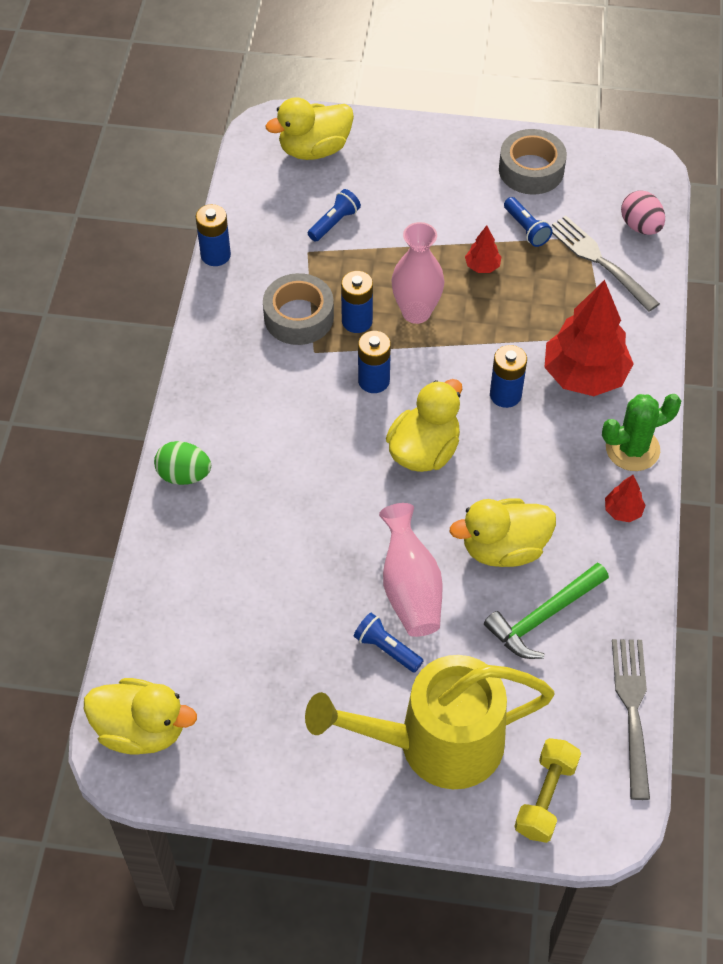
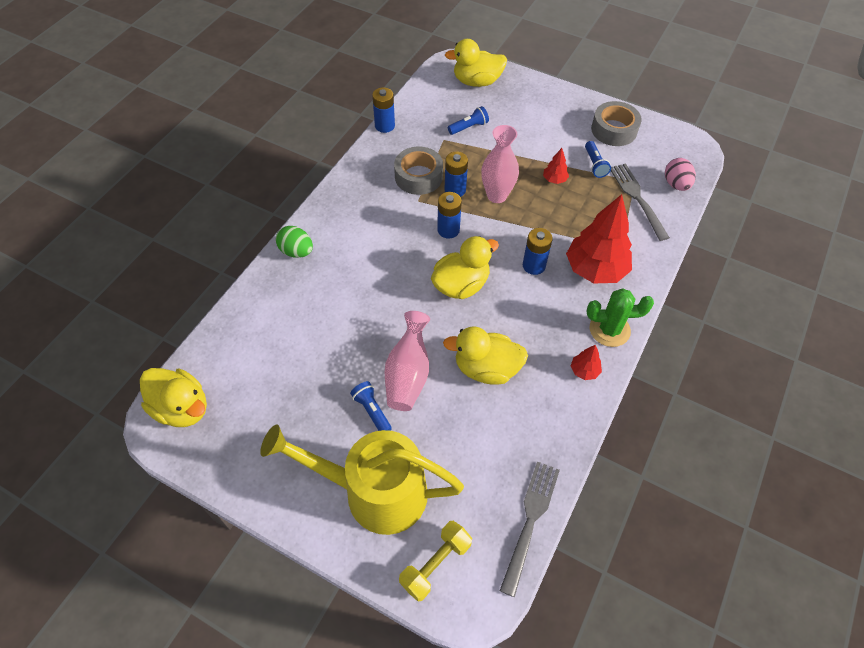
camera: 20 degrees right, 0 degrees up
green hammer [484,563,609,659] -> none

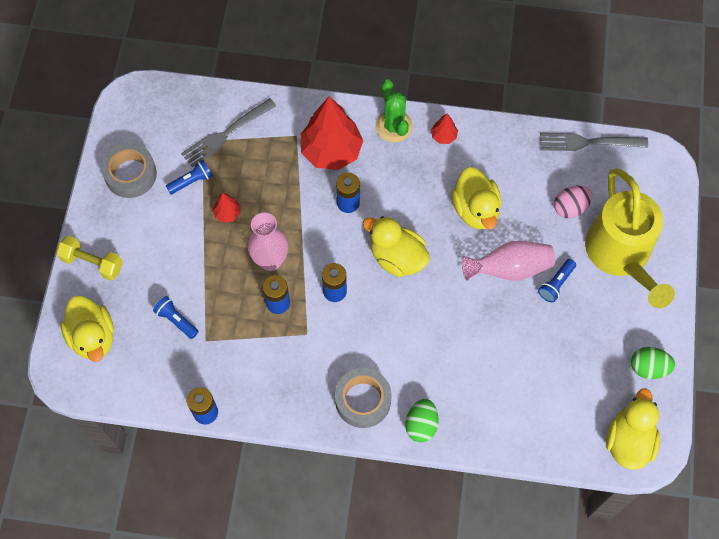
camera: 110 degrees left, 10 degrees up
grey tape [394,147,443,195] -> grey tape moved to [335,368,392,428]
yellow dumbbell [399,521,472,601] -> yellow dumbbell moved to [56,235,123,280]
pink egg [665,158,696,191] -> pink egg moved to [554,186,593,218]
none -> green egg [631,347,675,379]

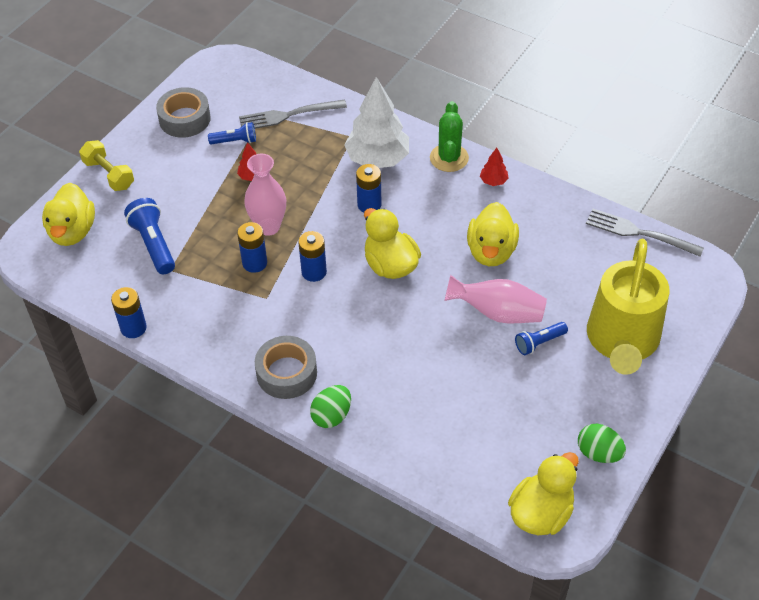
camera: 25 degrees right, 15 degrees down
blue flashlight [153,296,199,339] -> blue flashlight [124,198,175,274], size x1.60
red tree [300,97,363,170] -> white tree [344,77,409,168]
pink egg [554,186,593,218] -> none

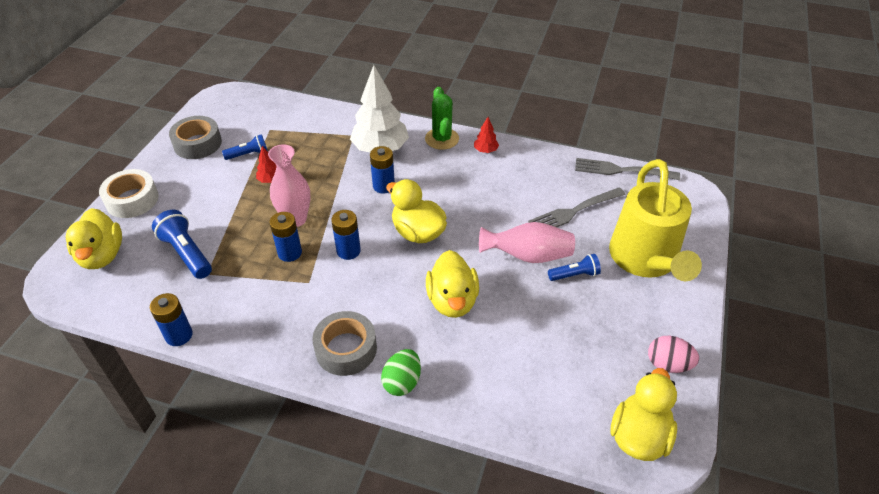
camera: 15 degrees left, 5 degrees down
yellow dumbbell [79,140,134,191] -> white tape [99,169,159,218]
grey fork [239,99,347,129] -> grey fork moved to [528,188,625,227]
yellow duck [467,202,519,266] -> yellow duck moved to [426,250,479,318]
blue flashlight [515,322,568,355] -> blue flashlight turned 150 degrees counterclockwise [548,254,601,281]
green egg [578,424,626,463] -> pink egg [648,336,699,373]

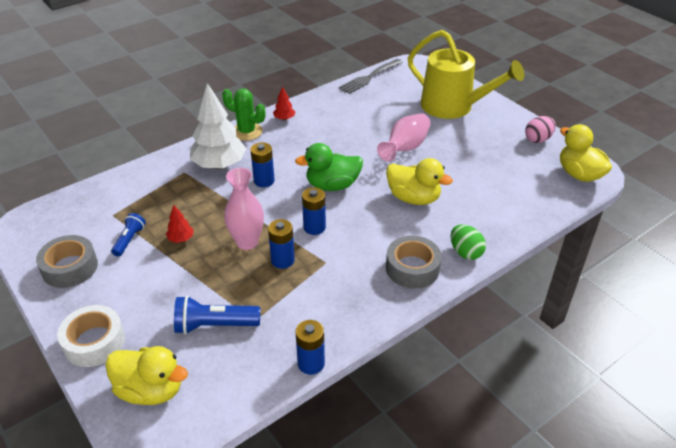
camera: 55 degrees left, 5 degrees down
yellow duck [386,179,447,243] -> green duck [295,143,363,191]
grey fork [528,188,625,227] -> none
blue flashlight [548,254,601,281] -> none

